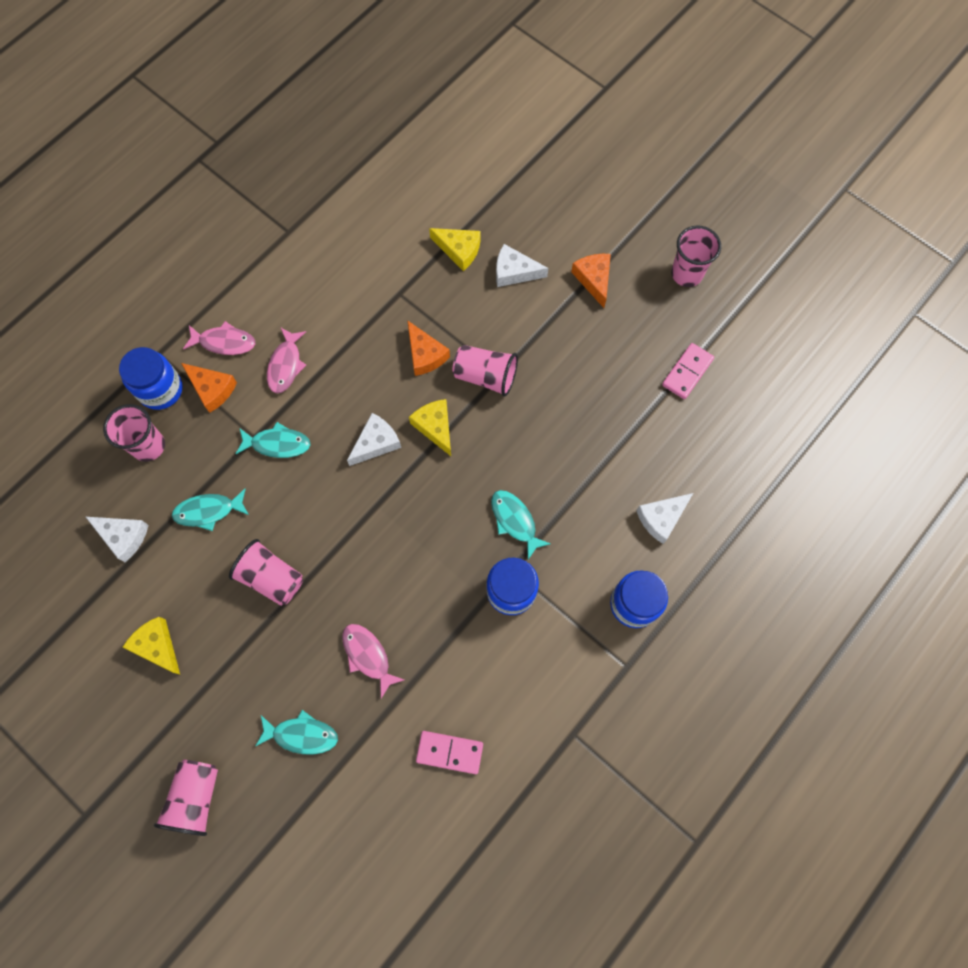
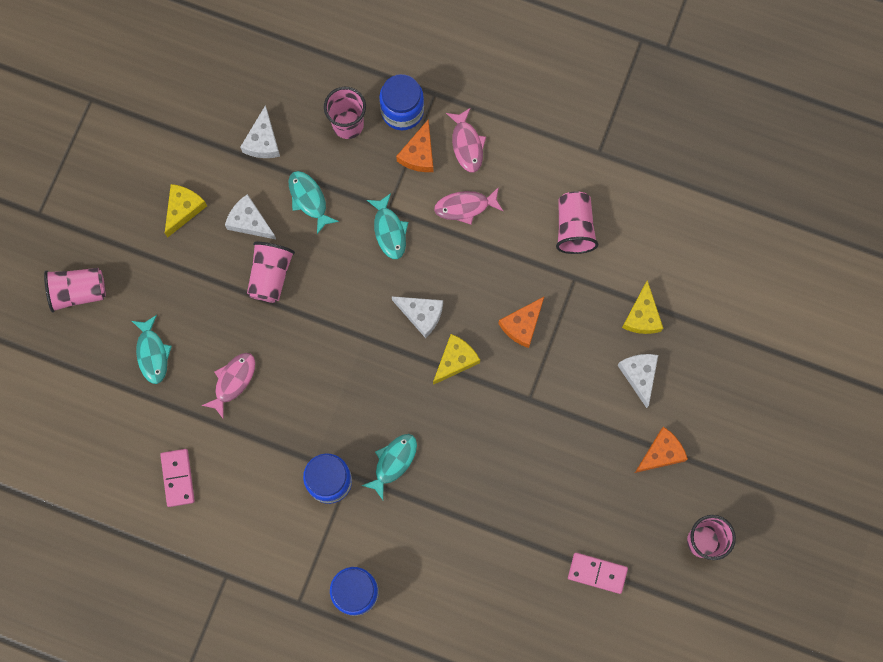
camera: 70 degrees right, 5 degrees up
pink cup [452,345,518,397] -> pink cup moved to [556,191,598,254]
white cheese [636,493,693,544] -> white cheese moved to [225,194,276,239]

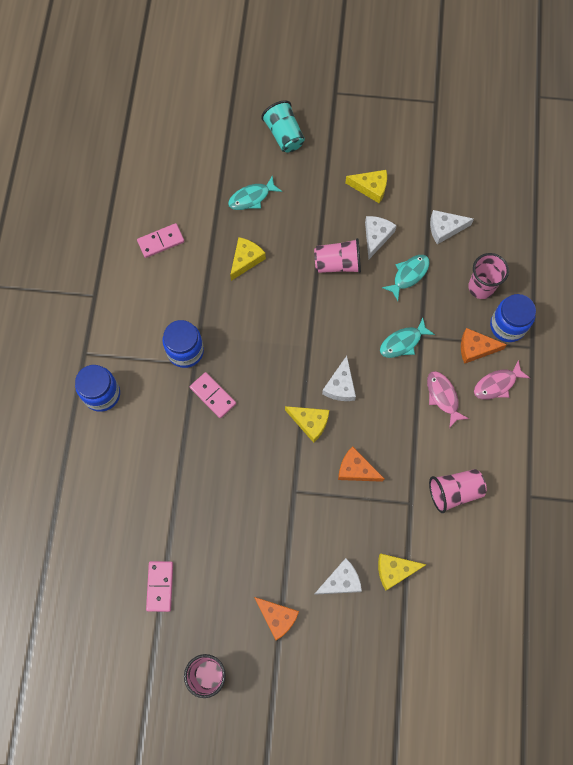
camera: 75 degrees right, 5 degrees down
pink cup [44,268,106,313] -> turquoise cup [261,100,305,153]
pink fish [201,353,255,419] -> yellow cheese [230,237,266,281]
turquoise fish [361,434,417,500] -> pink domino [190,372,236,418]

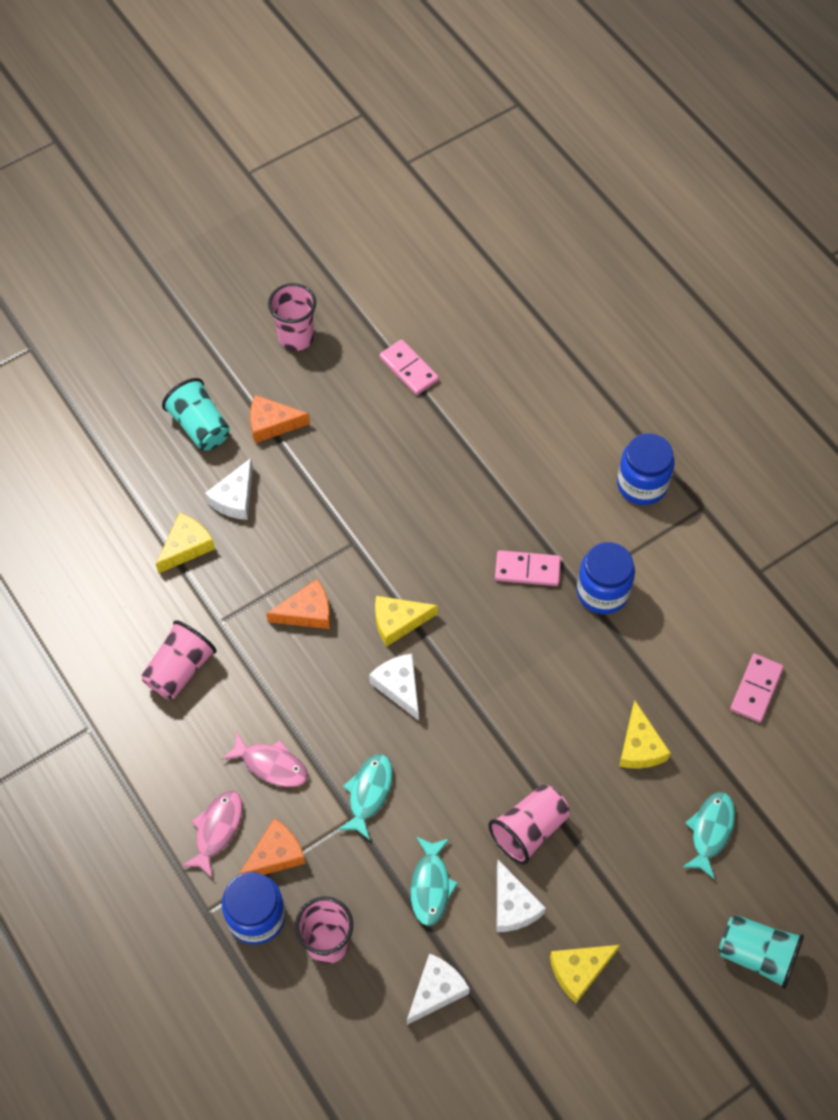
camera: 140 degrees right, 10 degrees down
none -> turquoise cup [162,378,230,451]

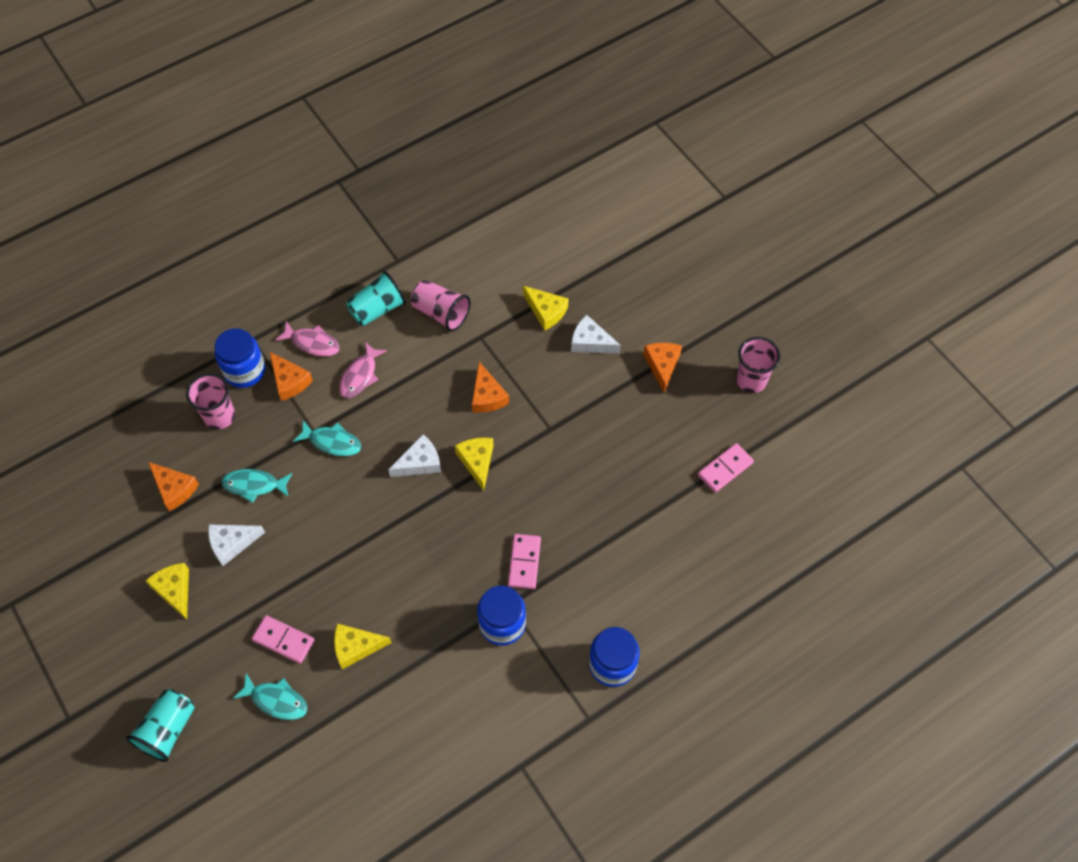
camera: 90 degrees right, 0 degrees up
turquoise cup [162,378,230,451] -> turquoise cup moved to [346,271,406,326]
white cheese [407,953,470,1025] -> orange cheese [148,462,199,511]
pink cup [488,785,570,865] -> none
pink domino [730,653,784,723] -> pink domino moved to [252,615,315,664]

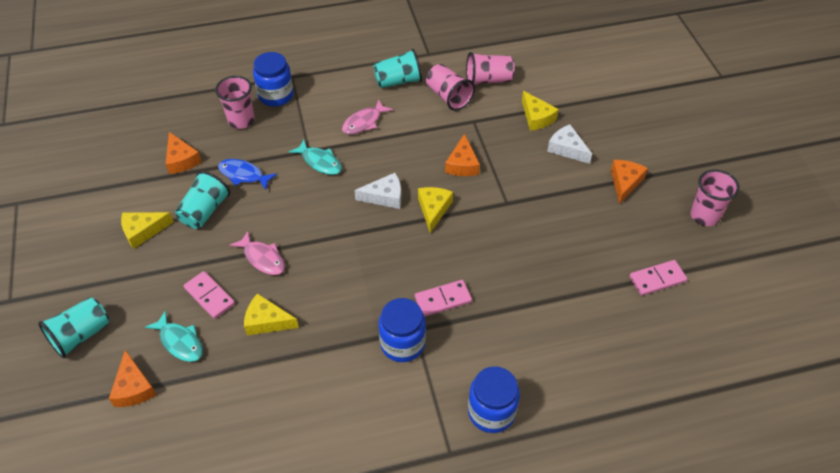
camera: 20 degrees right, 10 degrees down
yellow cheese [146,563,189,619] -> yellow cheese turned 105 degrees counterclockwise [121,212,173,249]
white cheese [208,524,265,566] -> turquoise cup [175,171,231,229]
turquoise fish [221,469,292,503] -> blue fish [218,159,277,190]
orange cheese [269,351,313,401] -> orange cheese moved to [109,350,157,407]
pink fish [275,321,340,357] -> pink fish moved to [230,231,285,275]
pink domino [508,534,541,589] -> pink domino turned 45 degrees clockwise [415,280,472,317]
none -> pink cup [466,52,515,85]

